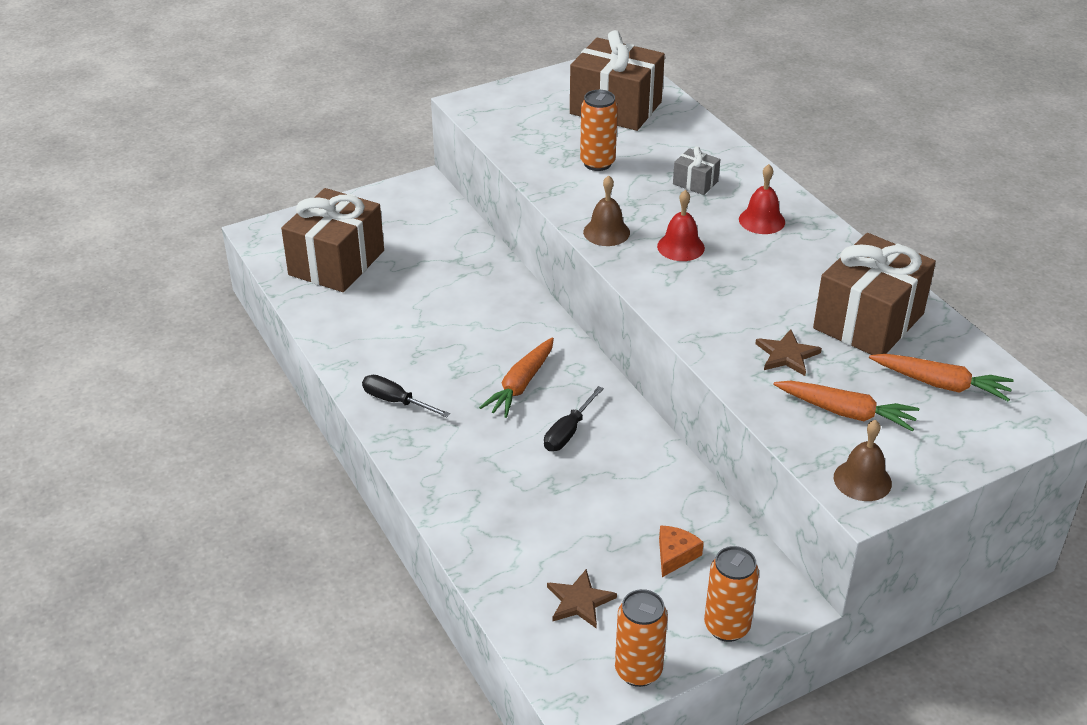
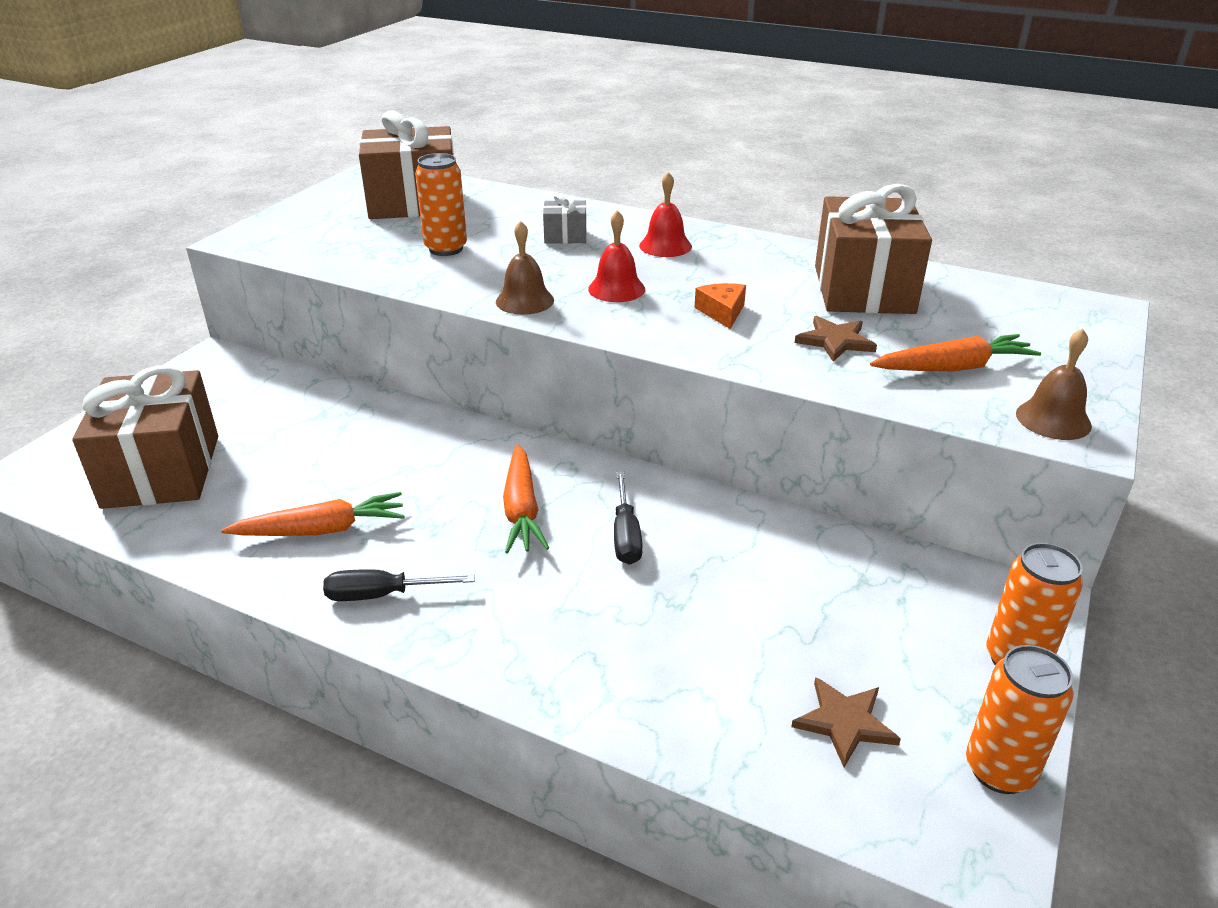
camera: 35 degrees left, 5 degrees down
orange cheese [659,525,704,577] -> orange cheese moved to [694,283,746,329]
orange carrot [869,354,1014,402] -> orange carrot moved to [221,492,404,536]

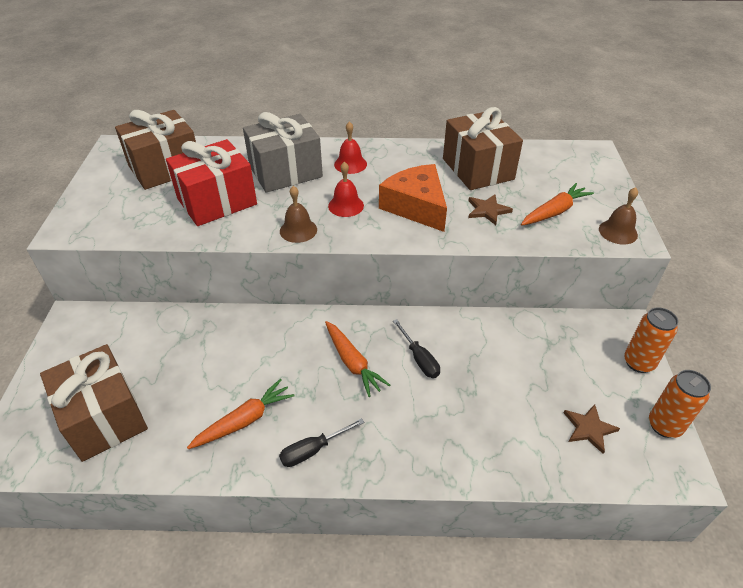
camera: 25 degrees left, 10 degrees up
orange can [415,153,467,256] -> red gift [166,139,257,226]
grey gift [543,193,587,244] -> grey gift [243,112,323,193], size x2.23
orange cheese [694,283,746,329] -> orange cheese [379,164,447,232], size x2.17

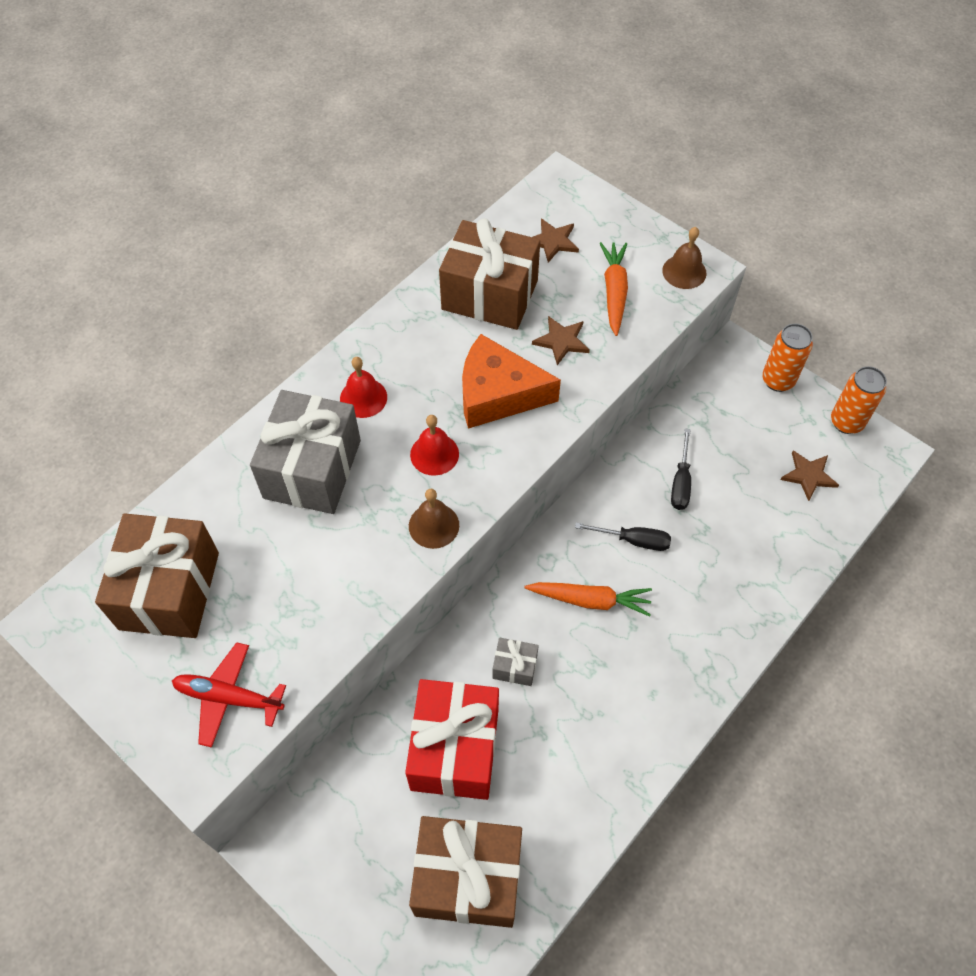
camera: 50 degrees left, 15 degrees up
red gift [166,139,257,226] -> red gift moved to [405,679,499,800]
orange carrot [187,379,295,449] -> none
black screwdriver [279,418,365,467] -> black screwdriver moved to [671,428,691,510]
none -> red plane [172,642,286,748]
none -> grey gift [492,638,539,686]
none -> brown star [533,219,579,263]

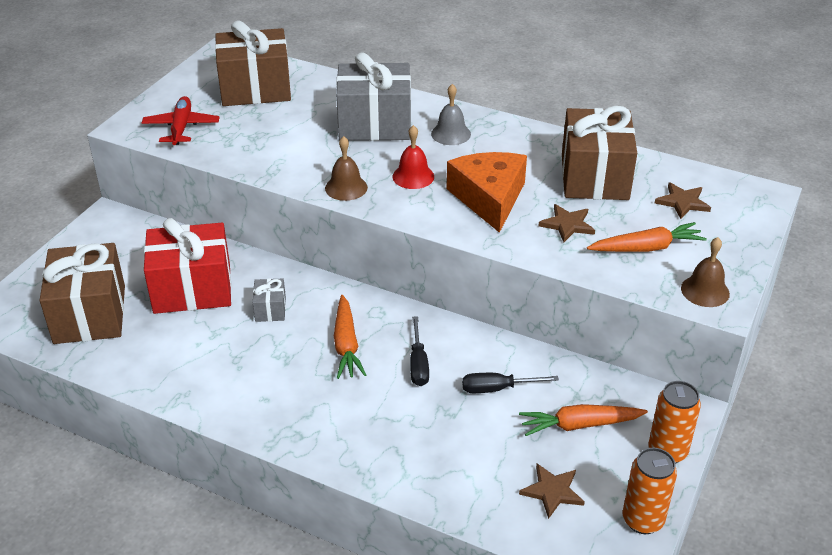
camera: 75 degrees right, 20 degrees down
red bell [340,357,387,418] -> grey bell [431,84,471,145]
none -> orange carrot [519,404,648,436]

